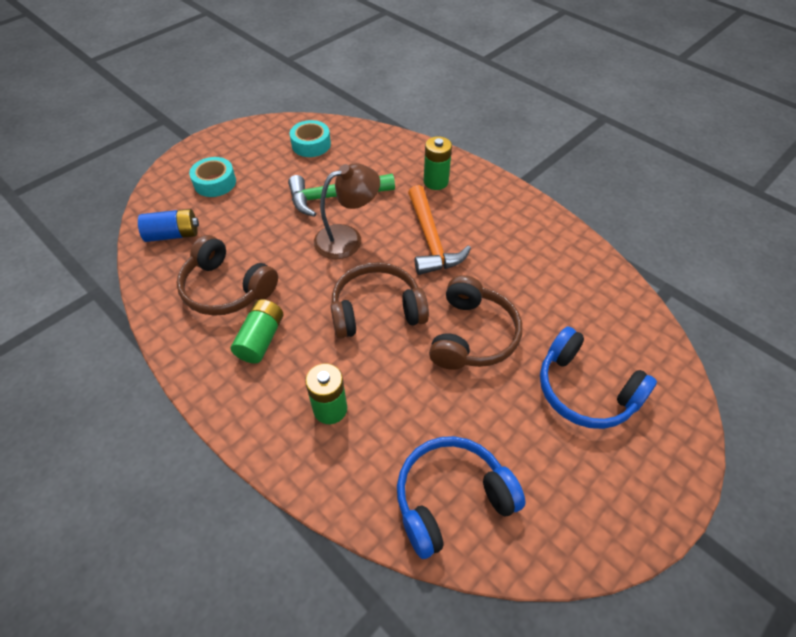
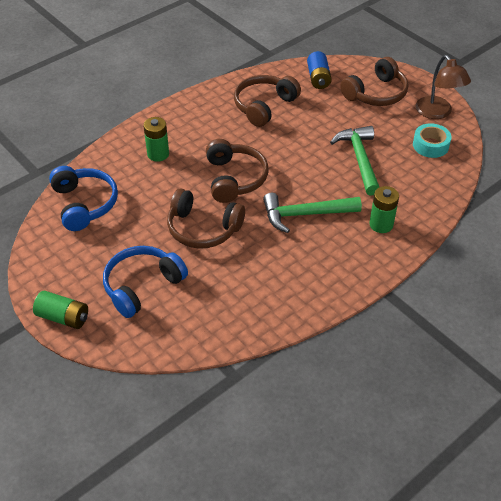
camera: 95 degrees right, 5 degrees down
turquoise tape [189,157,236,197] -> brown headphones [340,57,408,106]
green battery [231,299,283,363] -> green battery moved to [33,290,88,329]
brown lamp [314,163,380,259] -> brown lamp moved to [415,55,471,119]
orange hammer [408,185,471,275] -> green hammer [263,193,362,233]

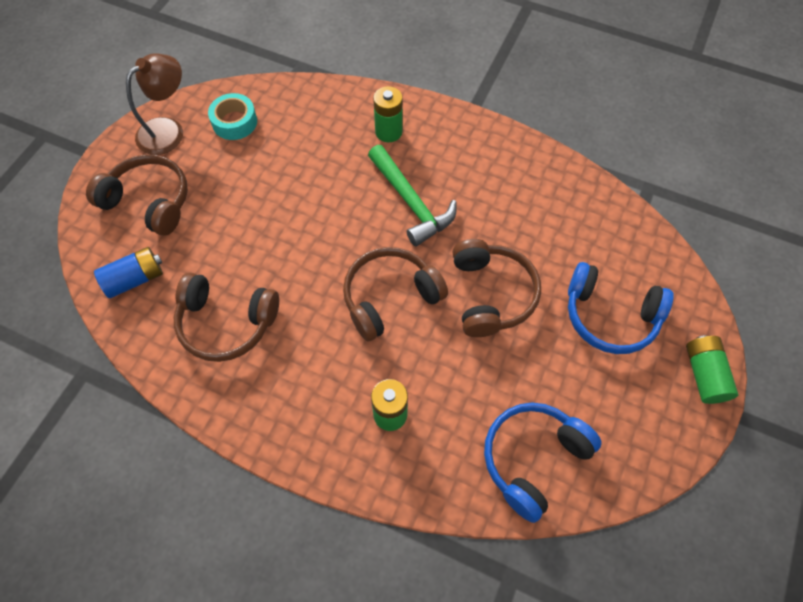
camera: 115 degrees left, 15 degrees up
green hammer [330,126,379,196] -> none

